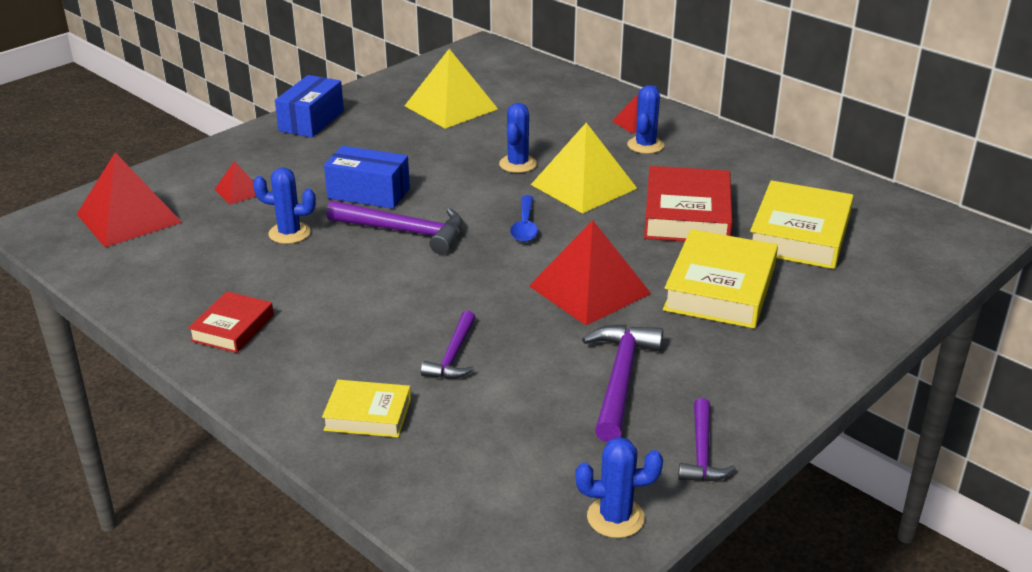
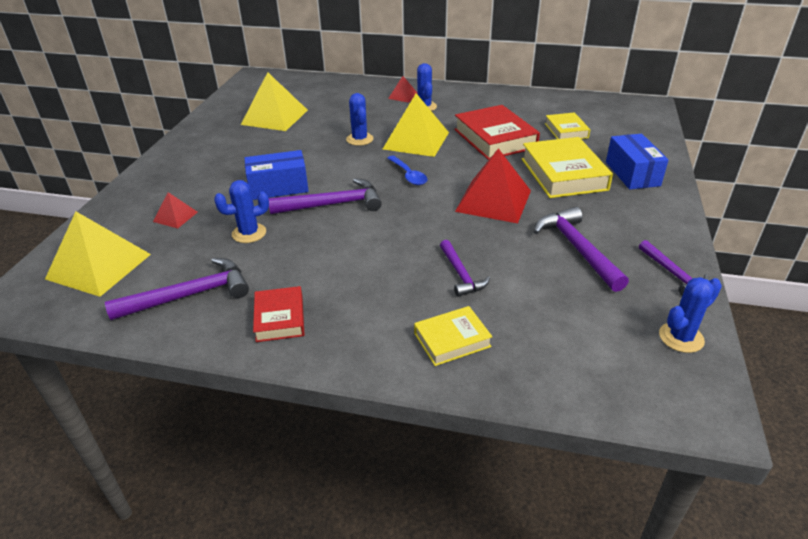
camera: 30 degrees left, 5 degrees up
red pyramid [77,152,182,247] -> yellow pyramid [45,212,151,297]
blue box [275,75,344,138] -> blue box moved to [606,134,668,190]
yellow book [750,180,853,269] -> yellow book [545,112,590,139], size x0.57
none -> purple hammer [105,258,249,320]

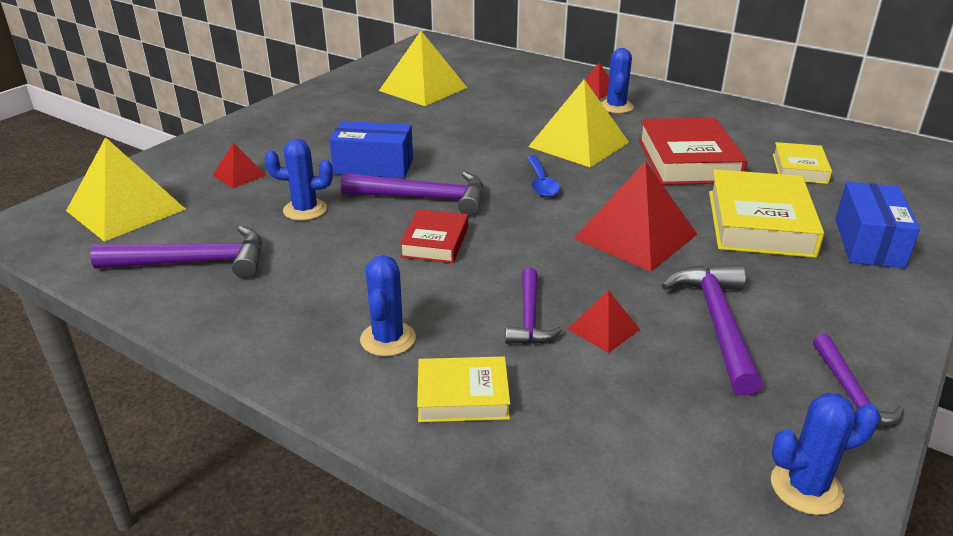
camera: 20 degrees right, 5 degrees down
red book [253,286,305,342] -> red book moved to [399,209,468,263]
blue cactus [346,93,374,146] -> blue cactus moved to [360,255,416,356]
none -> red pyramid [568,290,640,353]

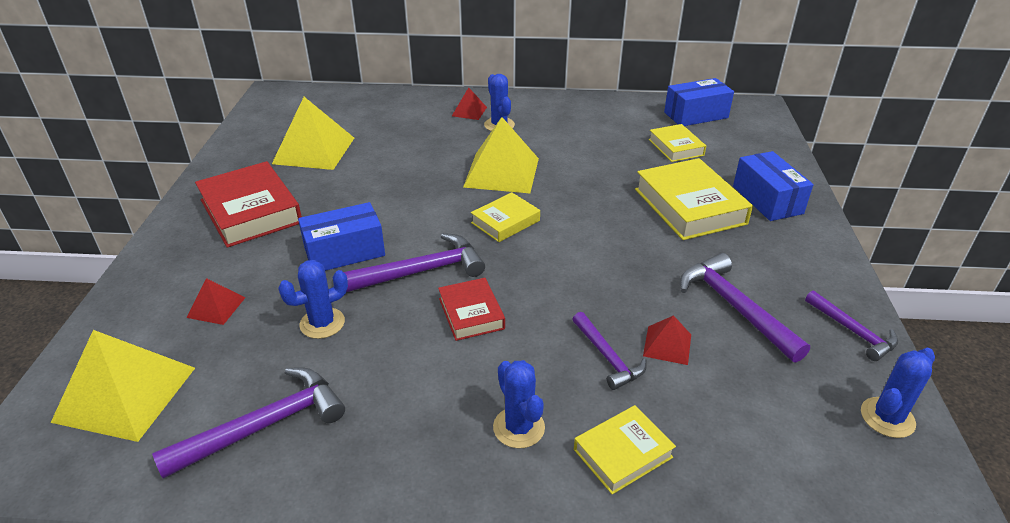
camera: 30 degrees left, 5 degrees up
blue spoon [526,155,560,197] -> yellow book [471,192,540,242]
red pyramid [573,161,697,271] -> none
red book [638,118,747,185] -> red book moved to [195,161,302,248]
none -> blue box [664,78,734,126]

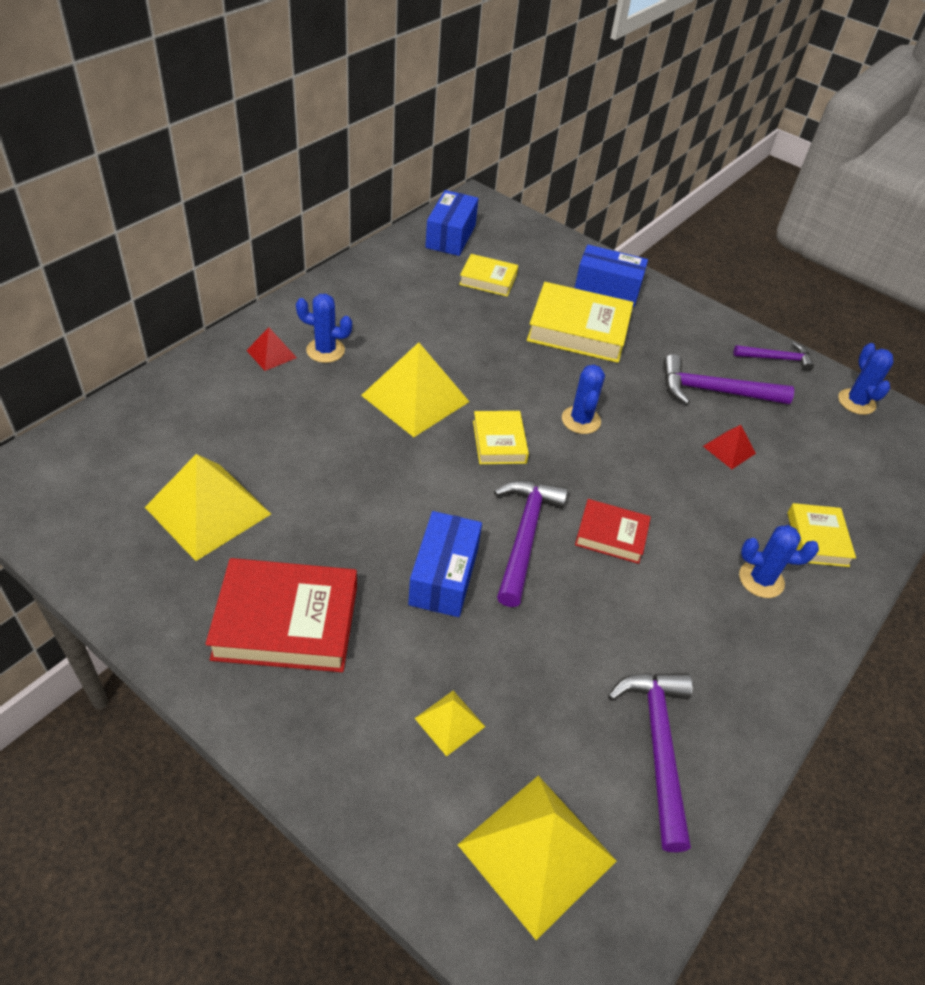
camera: 60 degrees left, 10 degrees up
red pyramid [186,278,245,325] -> yellow pyramid [414,691,485,756]
blue cactus [278,260,348,339] -> blue cactus moved to [562,364,605,434]
purple hammer [572,312,647,390] -> none

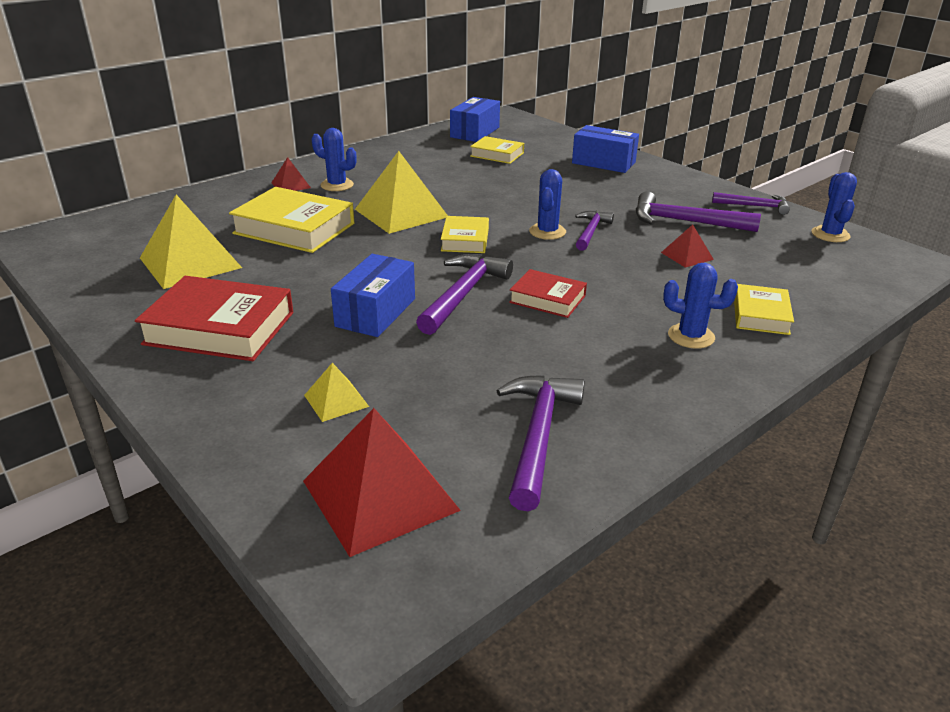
camera: 15 degrees right, 15 degrees down
yellow pyramid [458,776,616,940] -> red pyramid [303,408,461,557]
yellow book [527,282,633,363] -> yellow book moved to [229,187,354,253]
none -> purple hammer [575,211,614,251]

